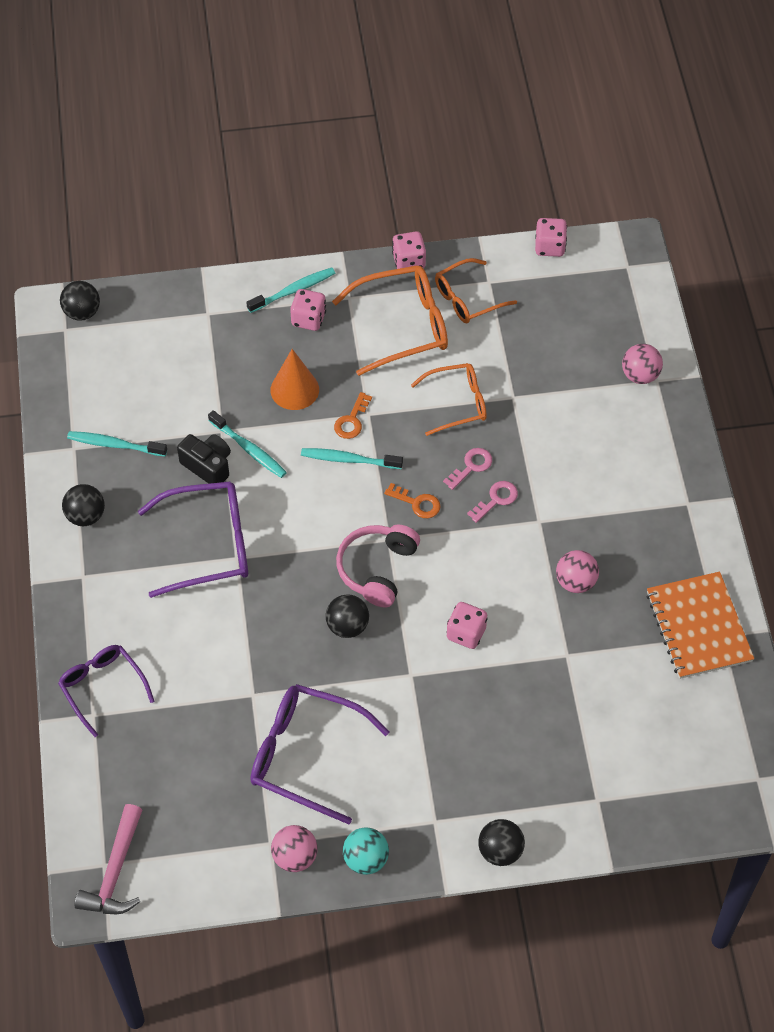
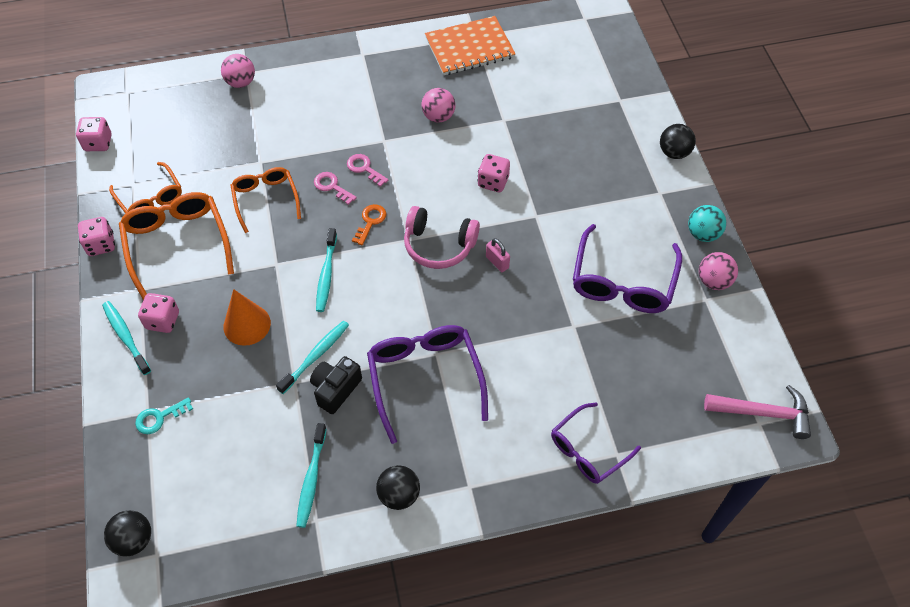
camera: 95 degrees left, 0 degrees up
black ball [326,594,369,638] -> pink padlock [486,238,510,272]
orange key [334,392,372,439] -> none
none -> turquoise key [135,397,193,434]

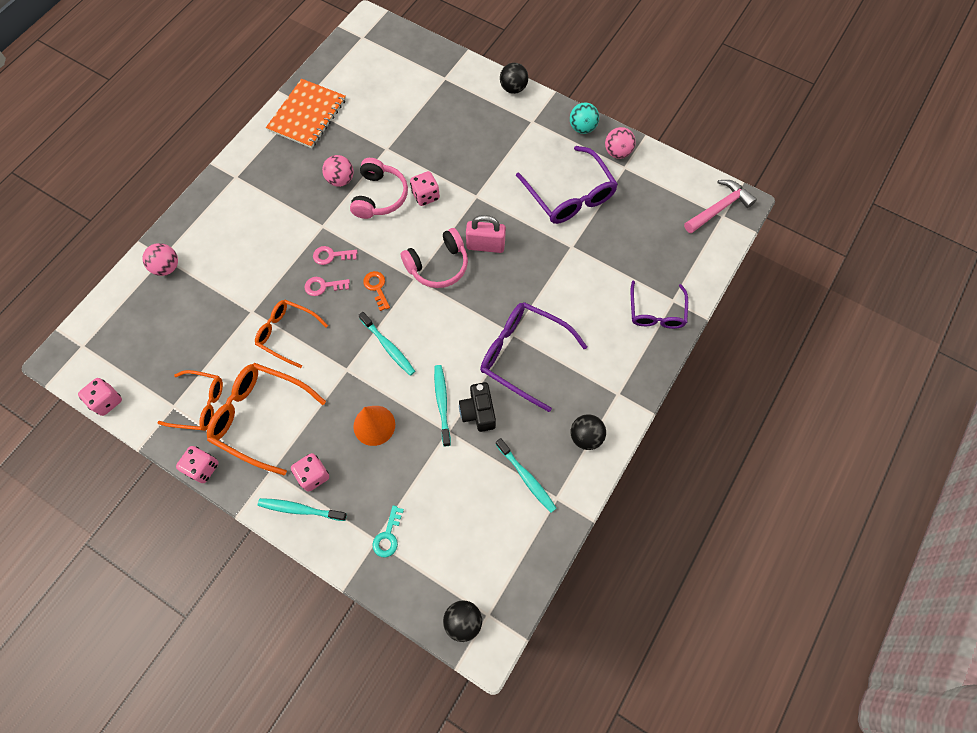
camera: 45 degrees left, 10 degrees up
pink padlock [486,238,510,272] -> pink padlock [466,215,506,253], size x1.69
none -> pink headphones [350,158,408,219]

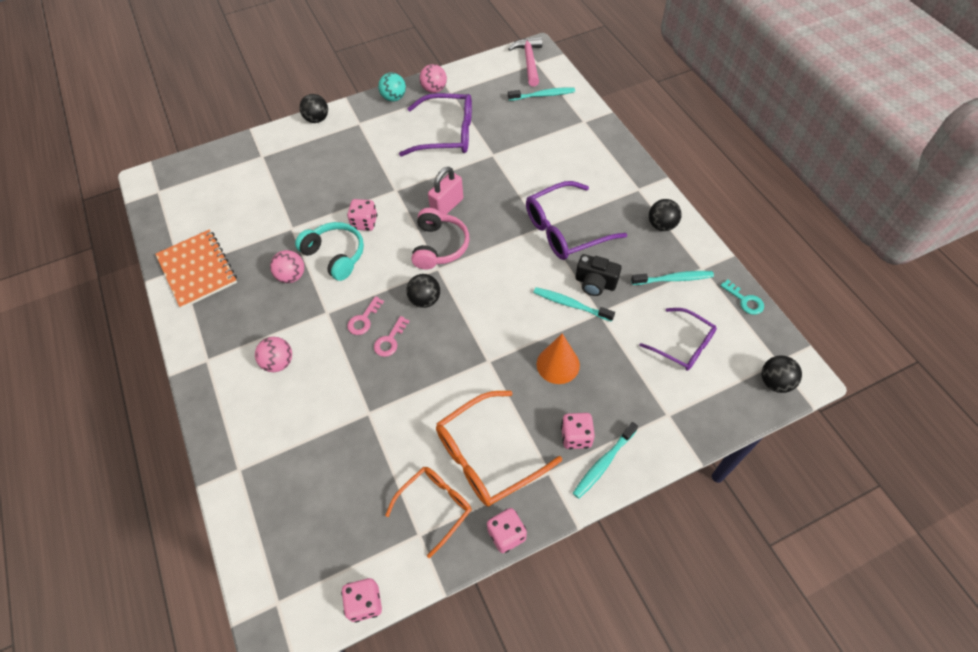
camera: 55 degrees left, 10 degrees down
pink ball [142,243,178,276] -> pink ball moved to [255,337,292,372]
orange glasses [255,300,328,368] -> none
pink headphones [350,158,408,219] -> turquoise headphones [295,222,364,281]
turquoise toothbrush [359,312,415,376] -> turquoise toothbrush moved to [508,88,575,101]
orange key [363,271,390,311] -> black ball [406,274,440,308]
turquoise key [372,505,404,557] -> turquoise key moved to [720,280,764,315]
purple glasses [631,281,688,329] -> purple glasses moved to [639,308,717,371]

